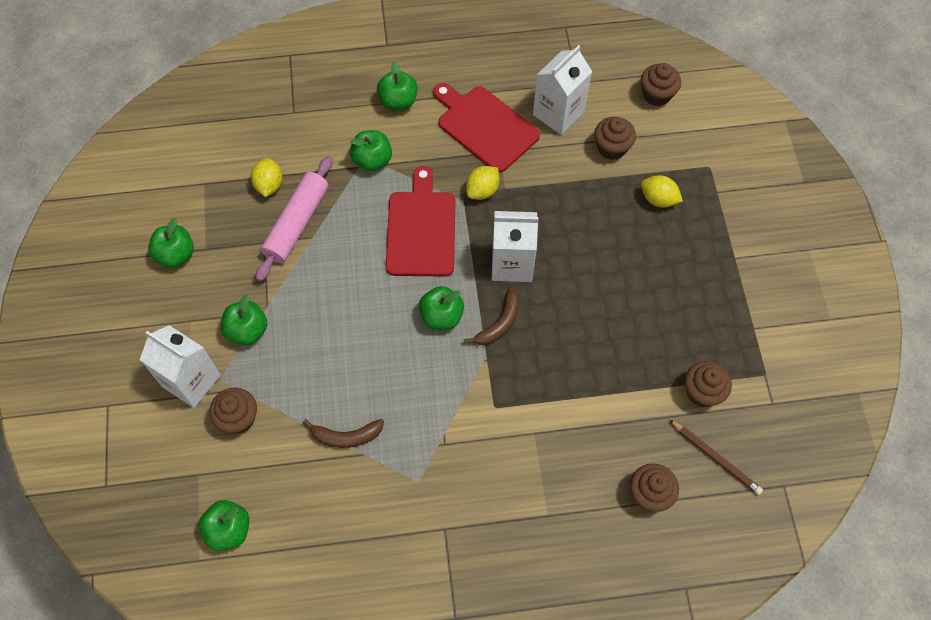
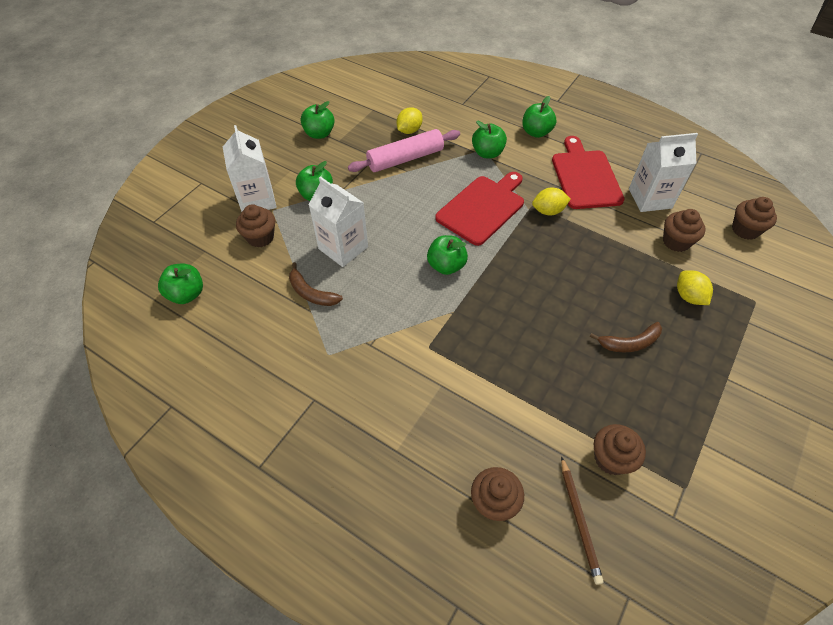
camera: 40 degrees right, 10 degrees down
brown banana [464,288,519,345] -> brown banana moved to [589,322,662,352]
white carton [492,211,539,282] -> white carton moved to [309,176,368,267]

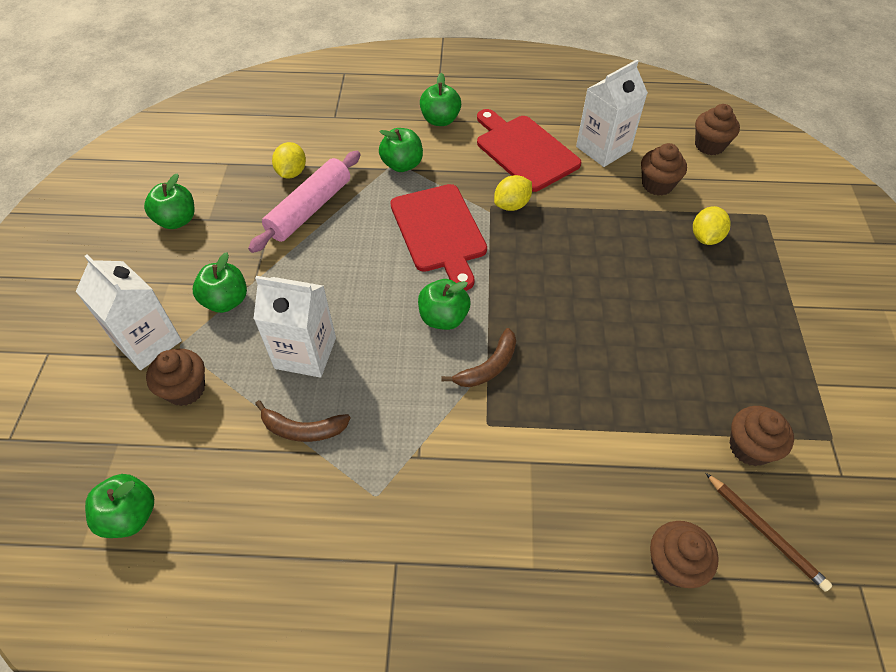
camera: 30 degrees left, 0 degrees up
red cutting board [435,172,524,246] -> red cutting board turned 150 degrees clockwise [390,184,487,291]
brown banana [589,322,662,352] -> brown banana moved to [441,328,516,387]
yellow lemon [677,270,713,305] -> yellow lemon turned 75 degrees clockwise [693,206,731,245]

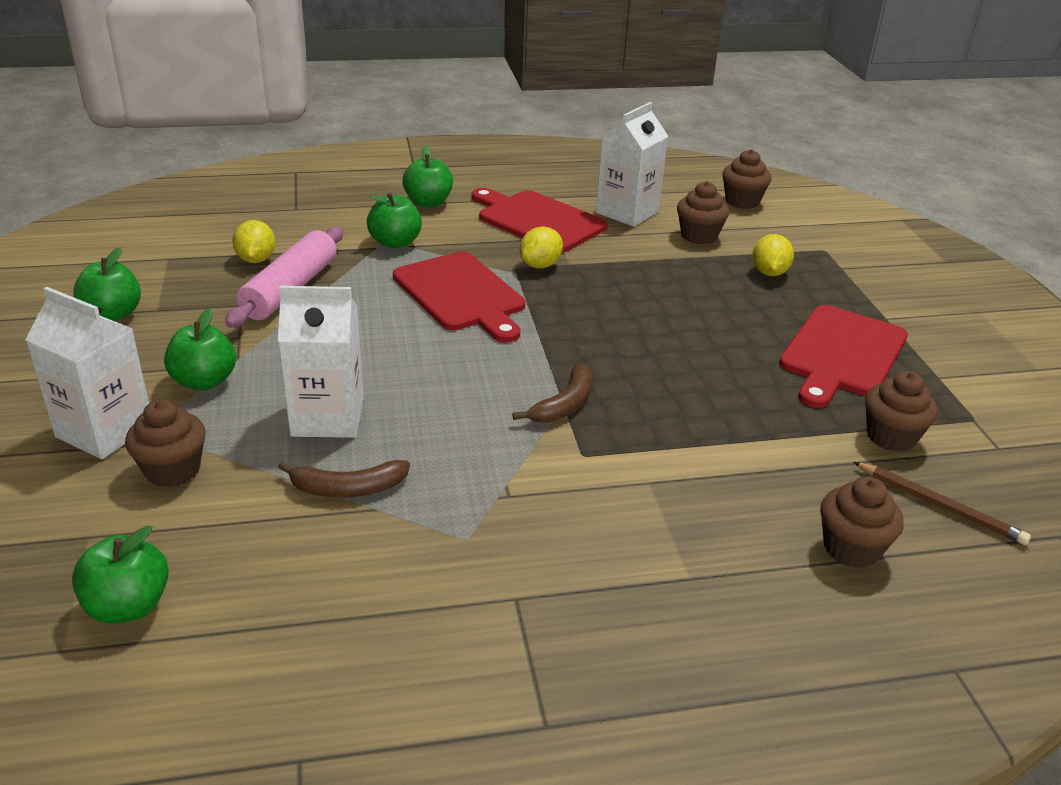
camera: 15 degrees left, 20 degrees down
green apple [418,279,470,330] -> none
none -> red cutting board [779,305,908,408]

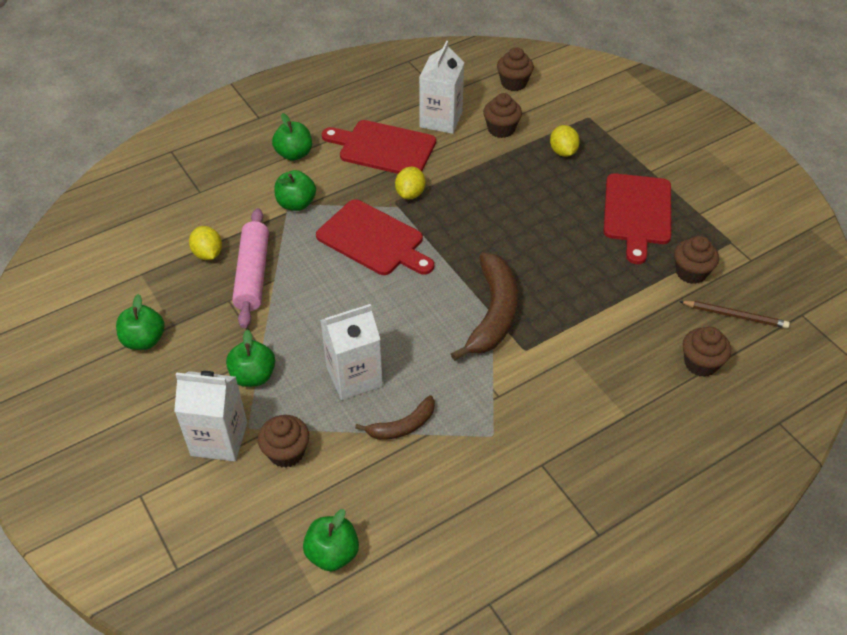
camera: 20 degrees left, 15 degrees up
brown banana [512,363,592,423] -> brown banana [451,253,518,361], size x1.80

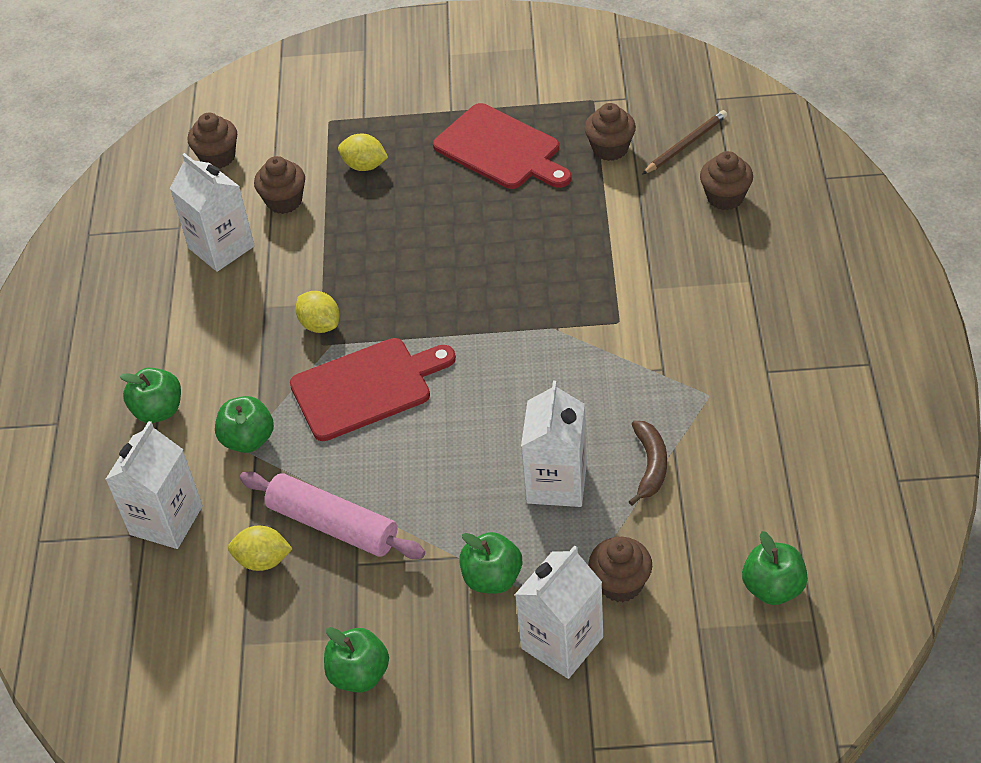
camera: 55 degrees left, 0 degrees up
red cutting board [322,120,436,174] -> none
brown banana [451,253,518,361] -> none
none -> white carton [105,421,203,549]

